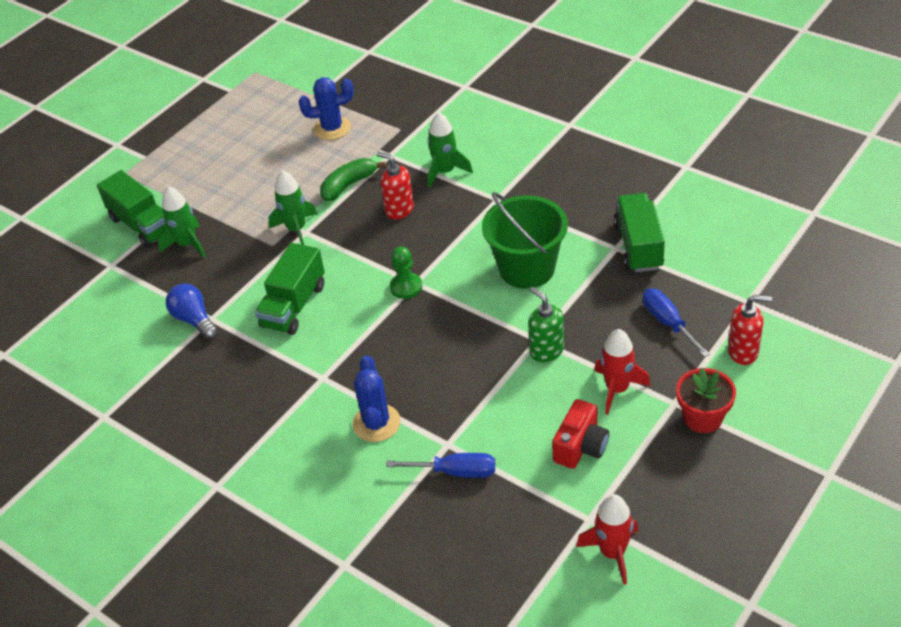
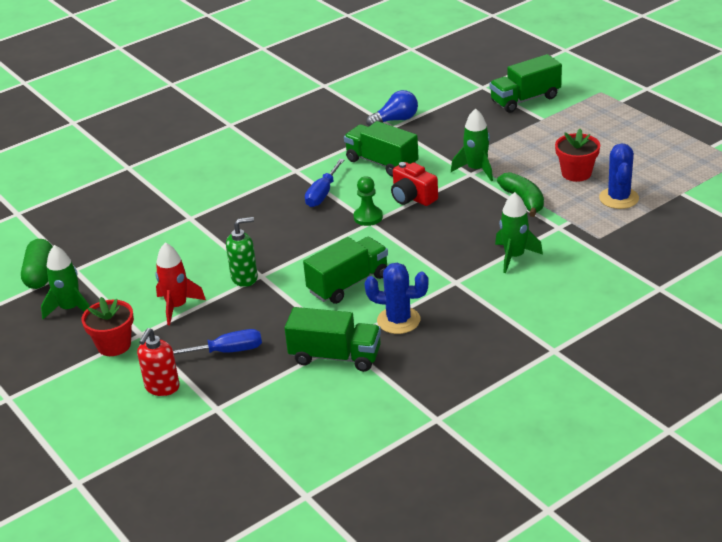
camera: 105 degrees right, 10 degrees down
green rocket [158,186,206,258] -> green rocket moved to [41,245,90,319]
blue cactus [353,356,401,442] -> blue cactus moved to [364,263,429,334]
red soap dispenser [376,151,414,220] -> none
blue screwdriver [386,453,495,478] -> blue screwdriver moved to [305,159,345,207]
green bucket [482,192,568,289] -> green truck [303,237,388,304]
red camera [552,399,609,469] -> red camera moved to [391,162,438,206]
red rocket [576,494,638,585] -> green capsule [21,239,53,289]
none -> red flower pot [555,129,600,182]

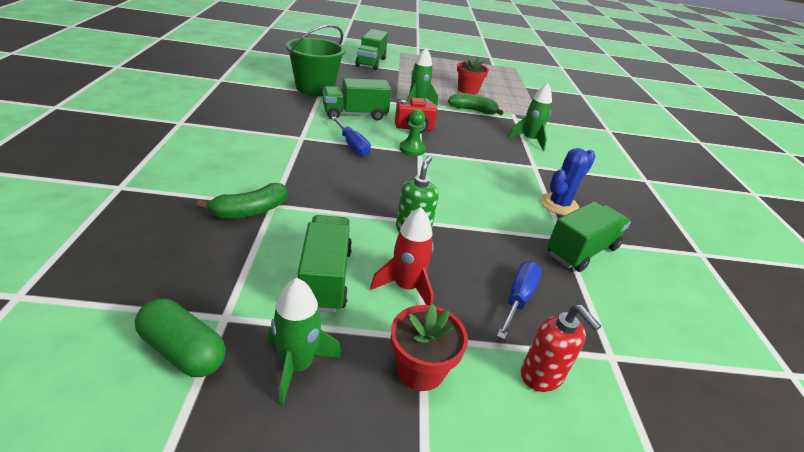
camera: 60 degrees left, 0 degrees up
green truck [303,237,388,304] -> green truck moved to [298,215,352,313]
blue light bulb [366,90,418,126] -> green bucket [286,25,345,96]
blue cactus [599,143,639,209] -> none
none -> green banana [197,183,287,219]

